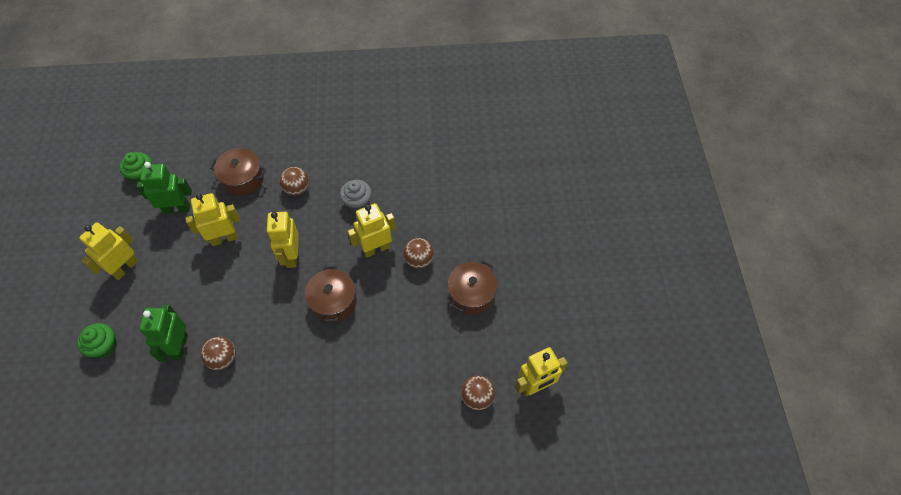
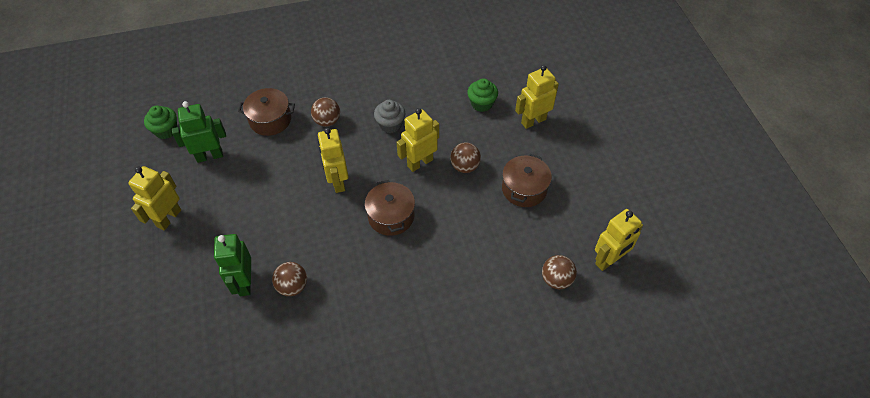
camera: 10 degrees left, 5 degrees down
green cupcake [77,323,117,358] -> green cupcake moved to [467,79,498,112]
yellow robot [185,193,240,246] -> yellow robot moved to [515,65,559,129]

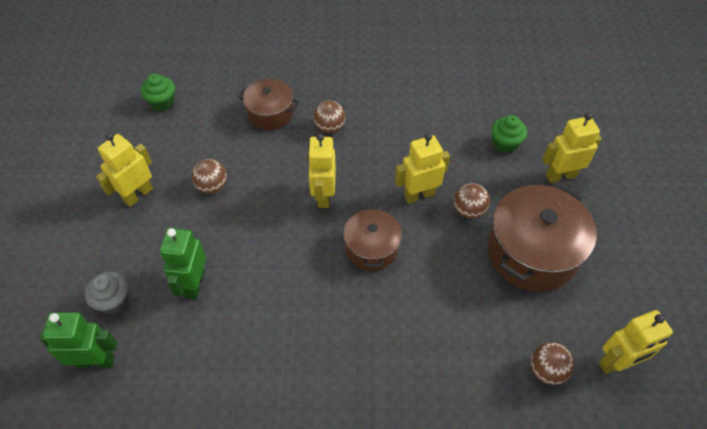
camera: 15 degrees right, 0 degrees up
green robot [172,101,226,163] -> green robot moved to [39,312,117,368]
brown ball [272,262,307,296] -> brown ball moved to [191,159,227,194]
grey cupcake [374,100,405,133] -> grey cupcake moved to [85,272,128,314]
brown pot [502,154,552,207] -> brown pot [487,185,597,291], size x1.70

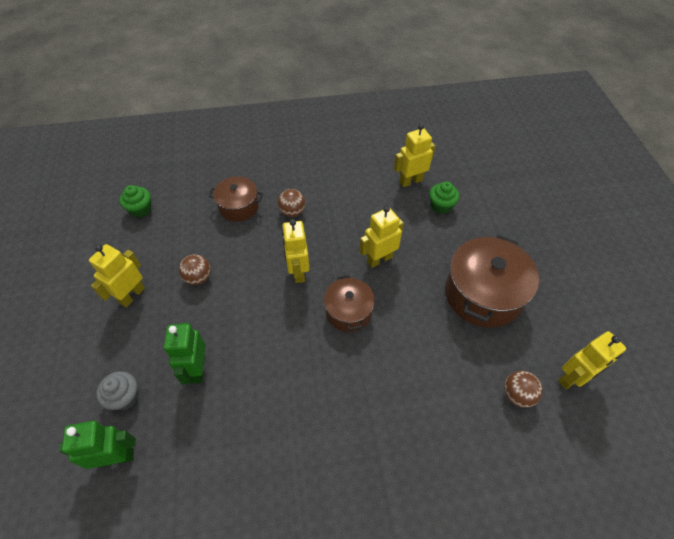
camera: 10 degrees left, 0 degrees up
brown ball [454,183,490,219] -> none
yellow robot [542,113,602,183] -> yellow robot moved to [394,124,435,187]

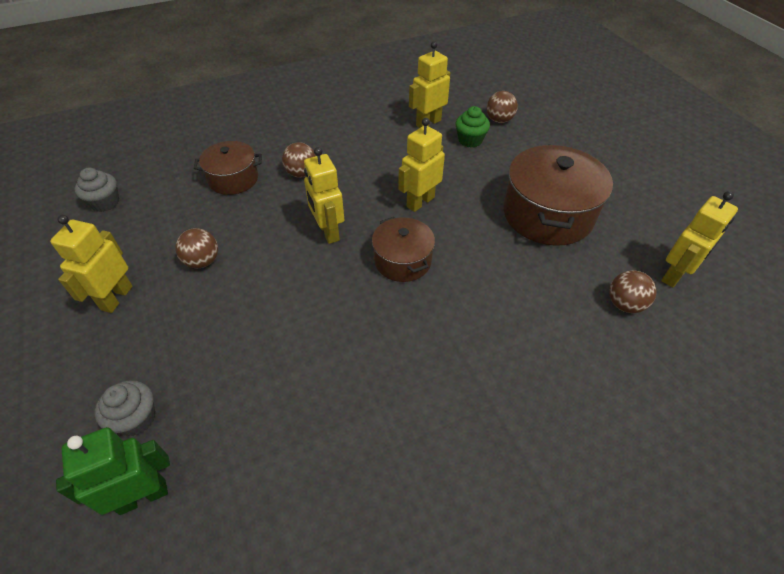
camera: 15 degrees left, 5 degrees down
green cupcake [120,185,151,218] -> grey cupcake [74,168,119,212]
green robot [164,322,206,384] -> none
none -> brown ball [487,91,518,123]

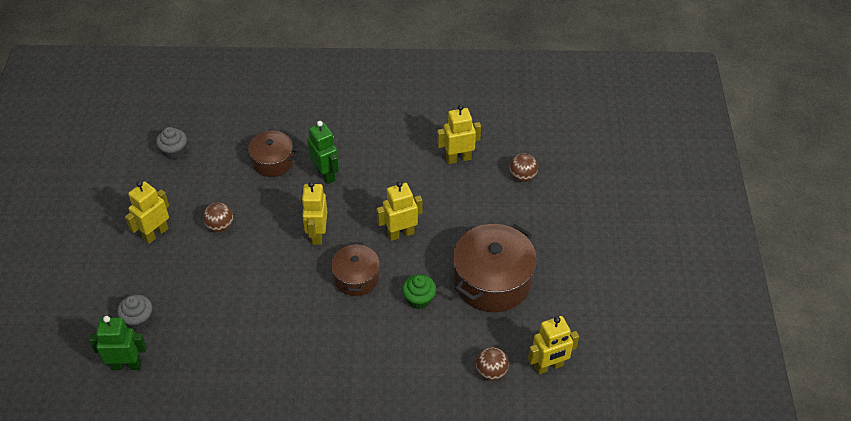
camera: 25 degrees right, 0 degrees up
brown ball [282,142,316,178] -> green robot [307,121,339,184]
green cupcake [455,106,490,148] -> green cupcake moved to [402,274,436,309]

